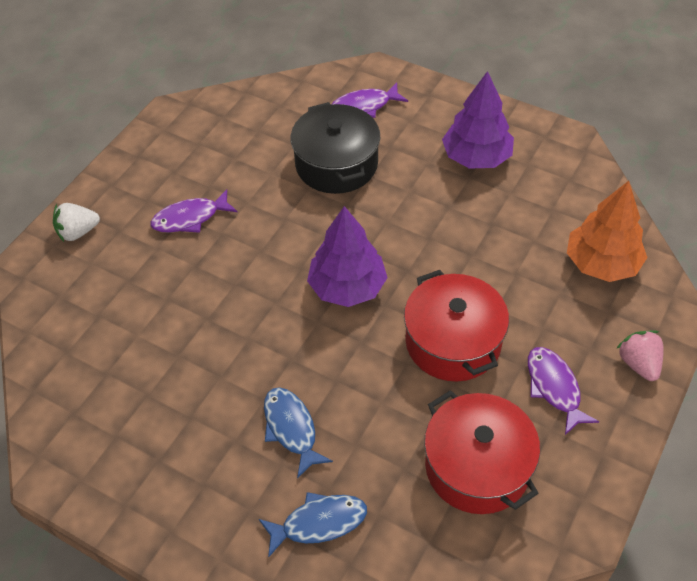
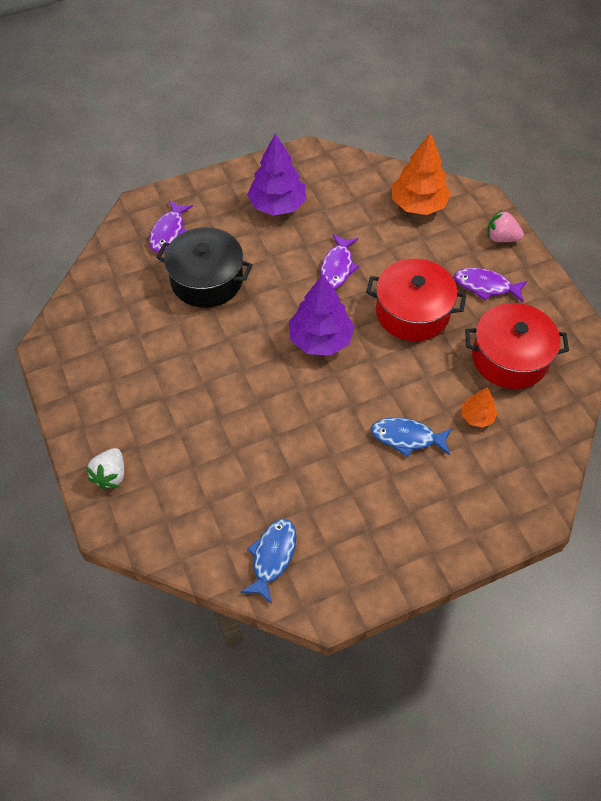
camera: 55 degrees left, 5 degrees up
purple fish [151,189,238,233] -> purple fish moved to [320,234,359,289]
blue fish [259,492,367,558] -> blue fish moved to [240,519,296,604]
none -> orange tree [462,387,497,428]

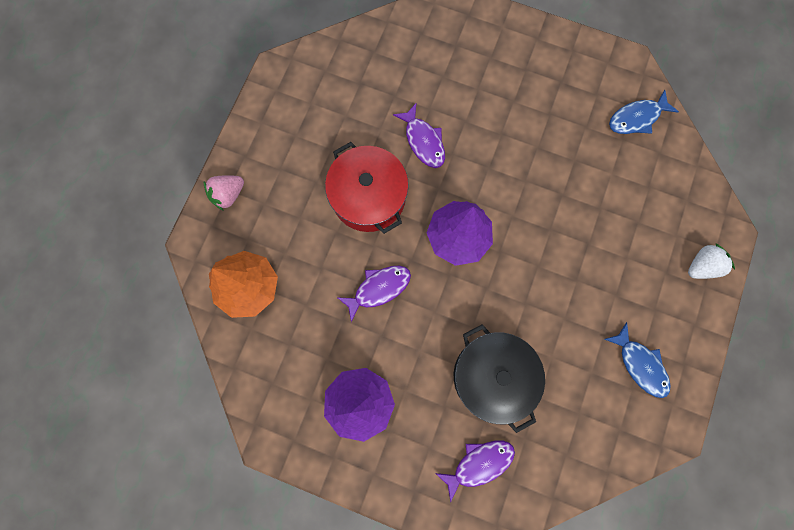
camera: 135 degrees left, 20 degrees up
blue fish [371,417,452,457] -> blue fish moved to [604,322,671,398]
purple fish [454,268,527,302] -> purple fish moved to [393,104,445,168]
orange tree [462,387,497,428] -> none
red pot [465,303,569,389] -> none
pink strawberry [487,210,524,242] -> pink strawberry turned 75 degrees clockwise [204,175,244,211]

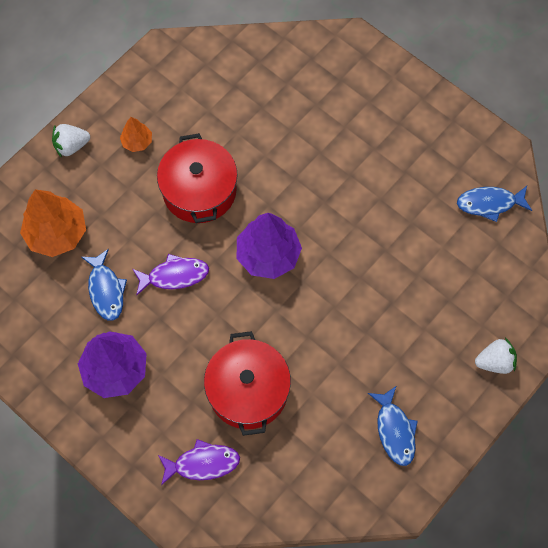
camera: 20 degrees right, 10 degrees down
pink strawberry [204,175,244,211] -> white strawberry [52,124,90,158]
purple fish [393,104,445,168] -> none
black pot [454,324,545,433] -> red pot [204,331,291,436]
none -> blue fish [81,249,127,321]
none -> orange tree [120,117,152,152]

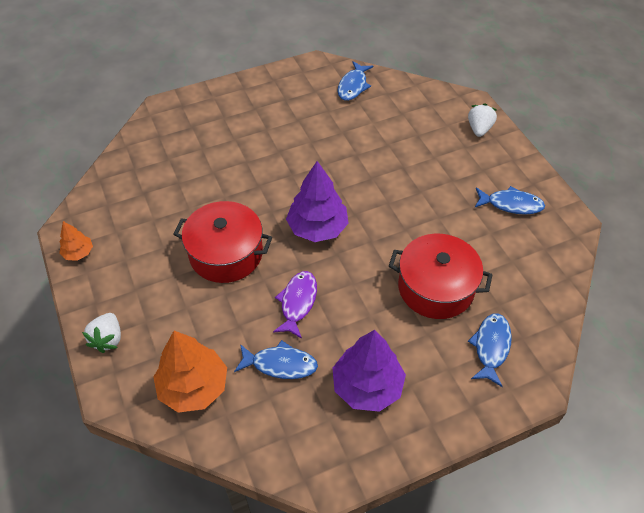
camera: 65 degrees left, 15 degrees down
orange tree [120,117,152,152] -> orange tree moved to [59,221,93,261]
purple fish [158,439,240,485] -> blue fish [468,313,512,387]

